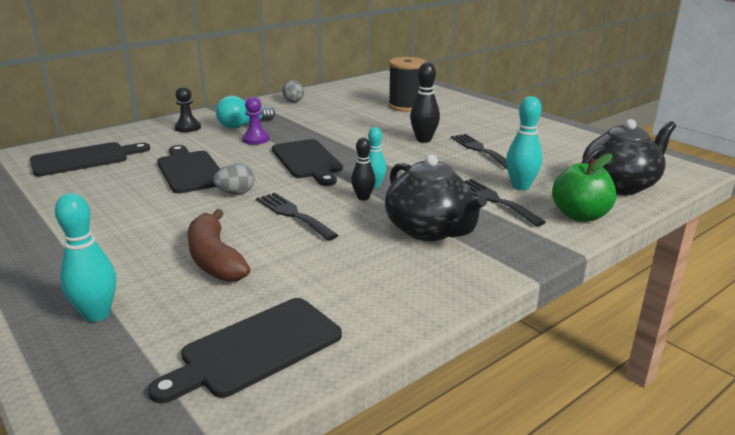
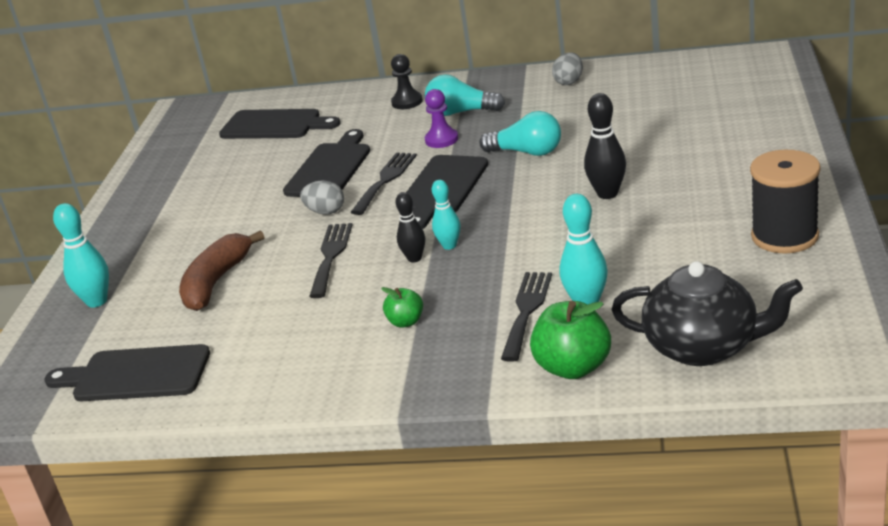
camera: 50 degrees right, 5 degrees up
black teapot [385,155,487,241] -> green apple [381,287,423,328]
black spool [388,57,426,112] -> black spool moved to [750,150,821,254]
black fork [451,134,507,169] -> black fork moved to [351,152,417,215]
none -> turquoise light bulb [479,111,561,156]

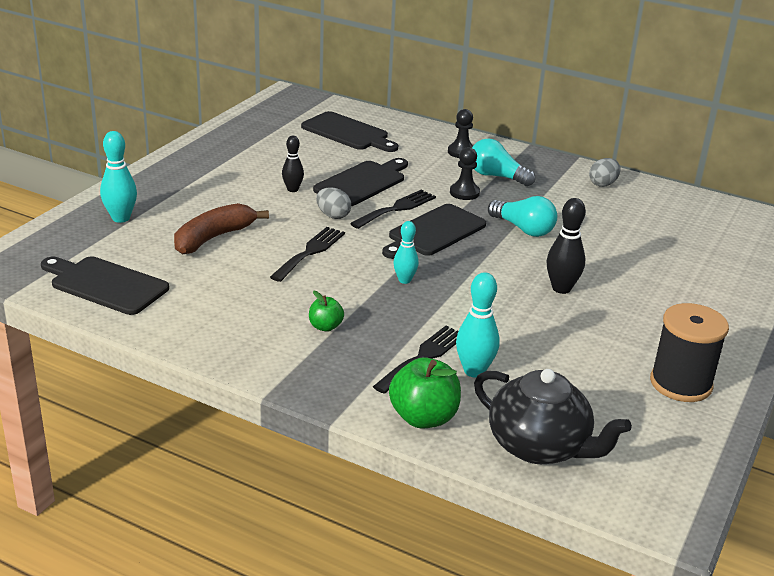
camera: 15 degrees right, 0 degrees up
black bowling pin [396,192,425,262] -> black bowling pin moved to [282,136,304,192]
purple pawn [425,89,458,148] -> black pawn [450,147,480,200]

